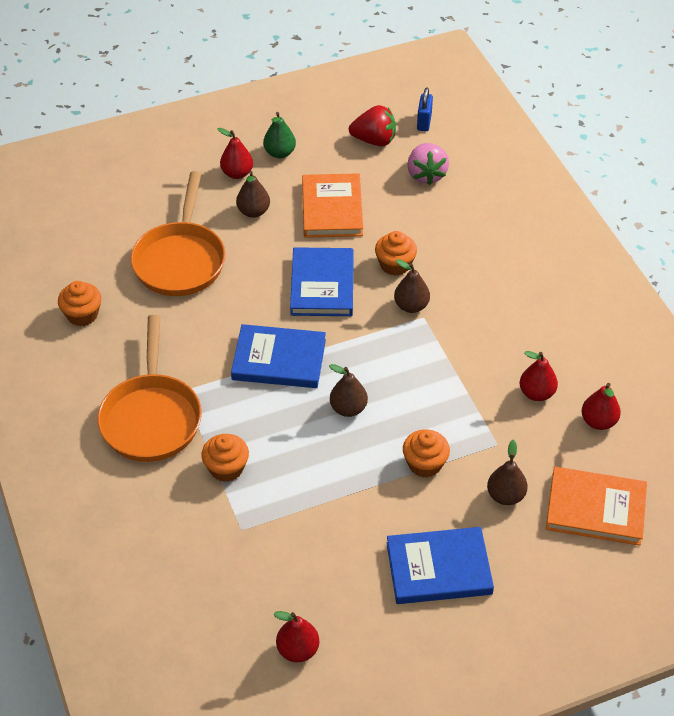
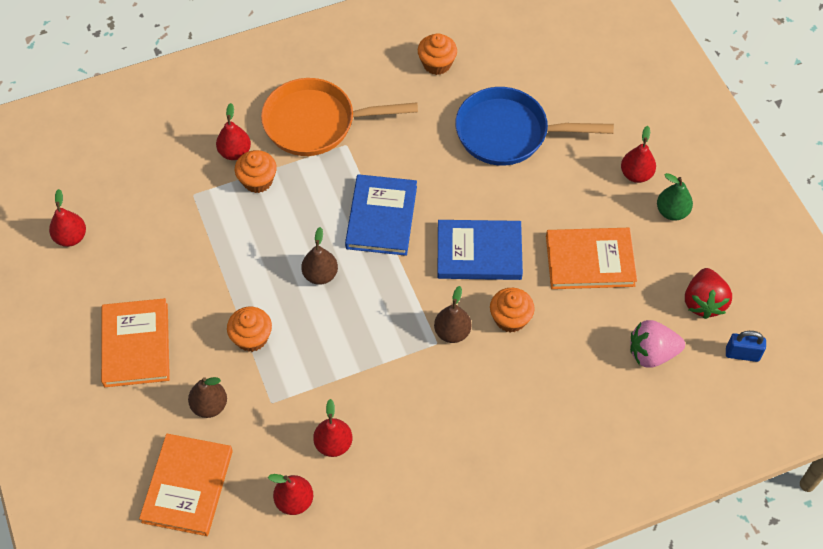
camera: 90 degrees right, 10 degrees up
orange pan [131,171,226,296] -> blue pan [455,87,614,166]
brown pear [236,171,270,218] -> none
blue book [387,527,494,604] -> orange book [101,298,170,387]
none -> red pear [216,103,251,160]

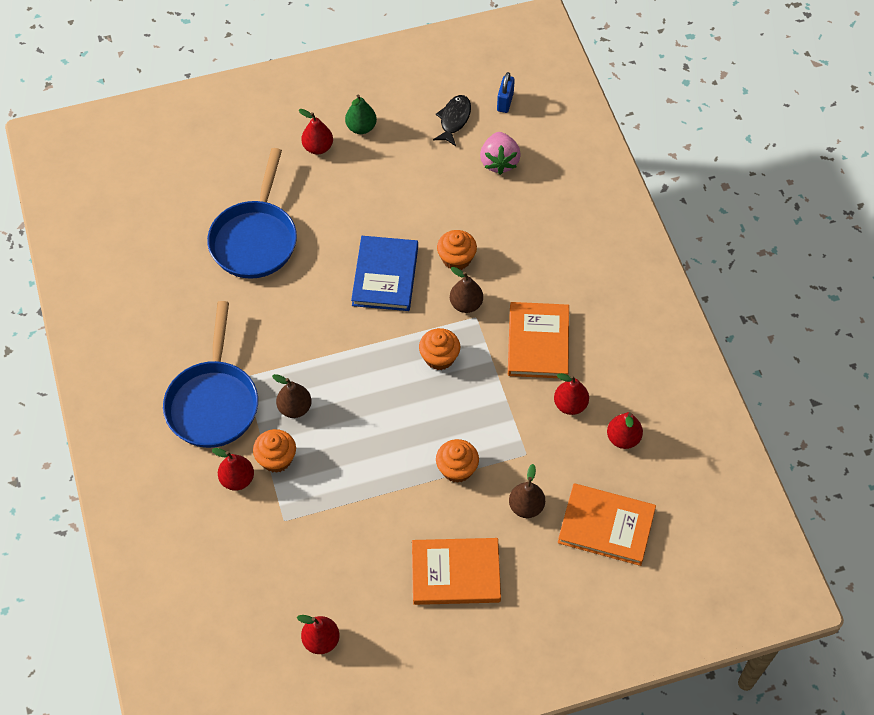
camera: 85 degrees left, 0 degrees up
orange pan [261,78,418,156] -> blue pan [163,301,258,448]
brown pear [301,227,338,285] -> brown pear moved to [272,374,312,418]
blue book [345,174,417,256] -> none
orange cupcake [418,33,457,75] -> orange cupcake moved to [419,328,460,370]
orange book [546,228,637,289] -> orange book moved to [508,302,569,378]
red strawberry [685,268,732,319] -> black fish [433,95,471,146]

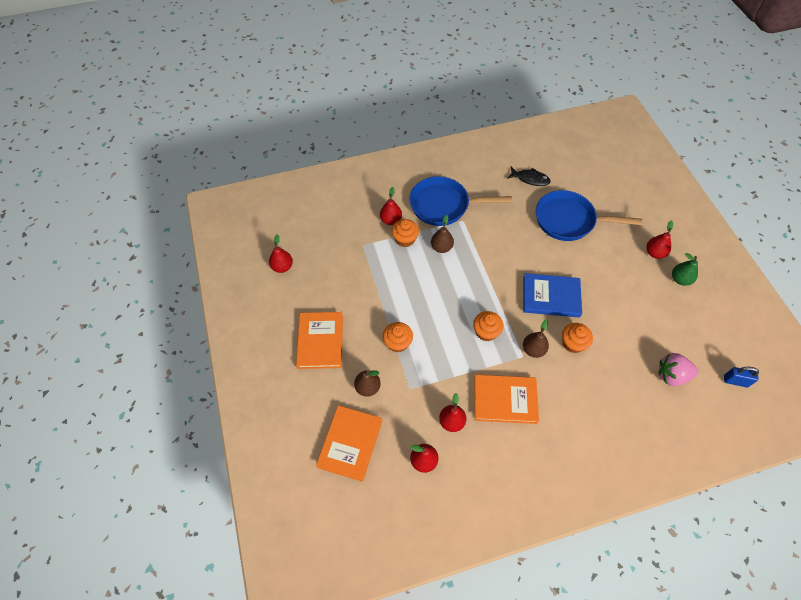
camera: 90 degrees right, 0 degrees up
black fish [433,95,471,146] -> black fish moved to [507,167,551,186]

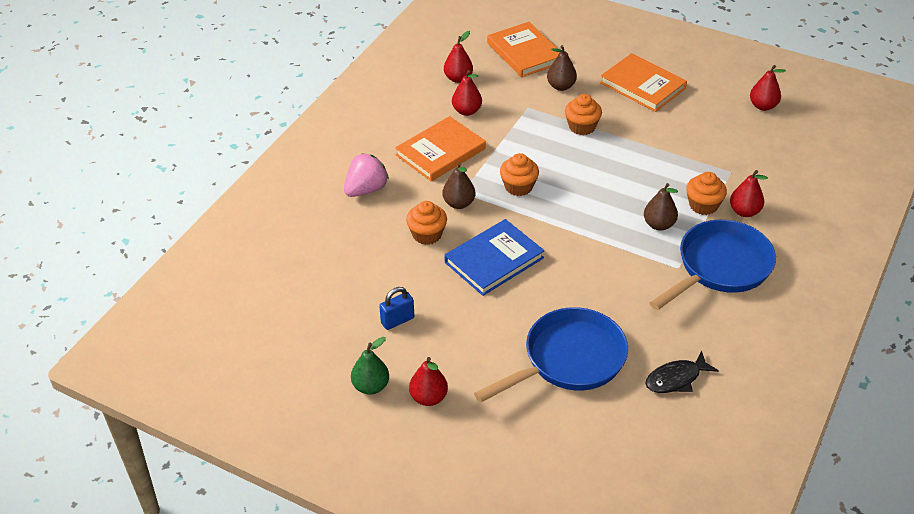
camera: 135 degrees right, 15 degrees down
pink strawberry [658,353,698,386] -> pink strawberry moved to [344,153,389,197]
blue padlock [724,367,759,388] -> blue padlock moved to [379,287,414,330]

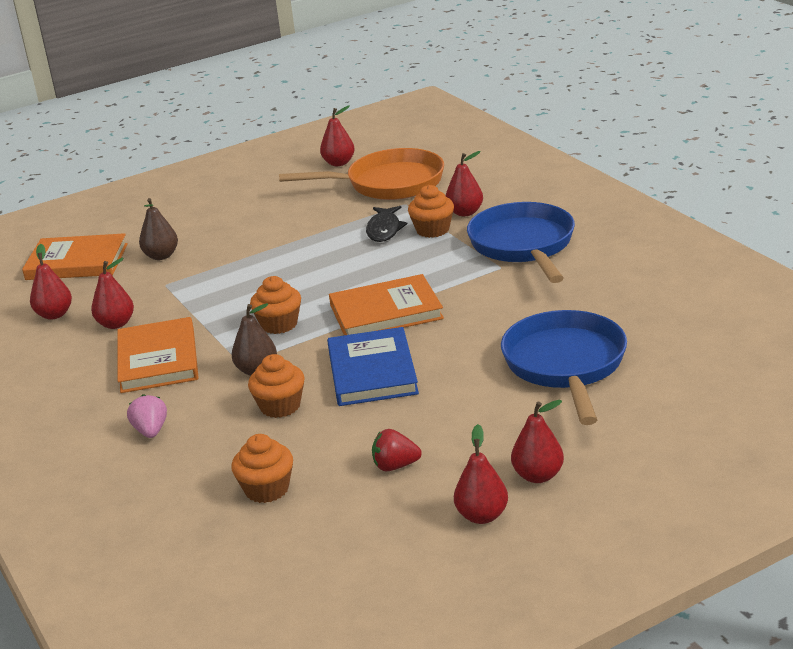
camera: 55 degrees left, 15 degrees down
pink strawberry [344,153,389,197] -> pink strawberry [127,394,167,438], size x0.66
green pear [351,337,389,395] -> red pear [454,424,508,524]
blue padlock [379,287,414,330] -> red strawberry [372,429,422,471]
orange cupcake [565,94,602,135] -> orange cupcake moved to [231,434,293,503]
orange book [600,53,687,112] -> orange book moved to [329,274,444,335]
brown pear [644,183,678,231] -> none
black fish [645,351,719,393] -> black fish moved to [366,206,407,242]
none -> orange pan [279,148,444,200]

